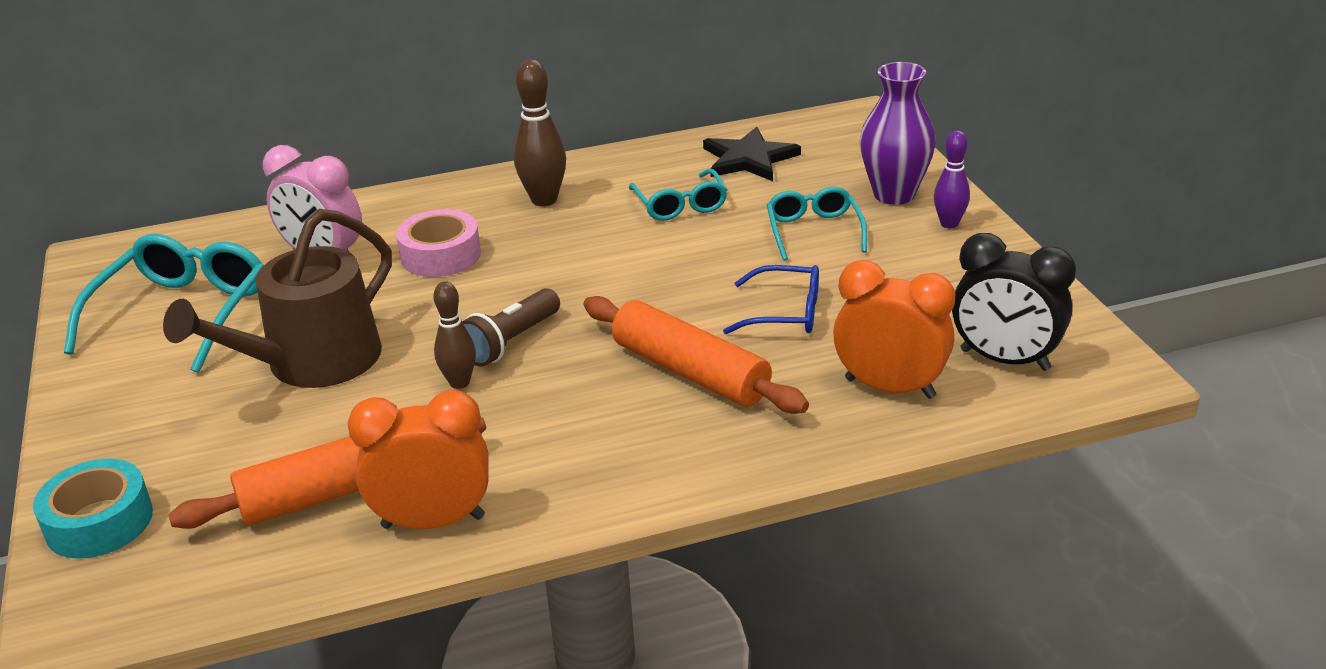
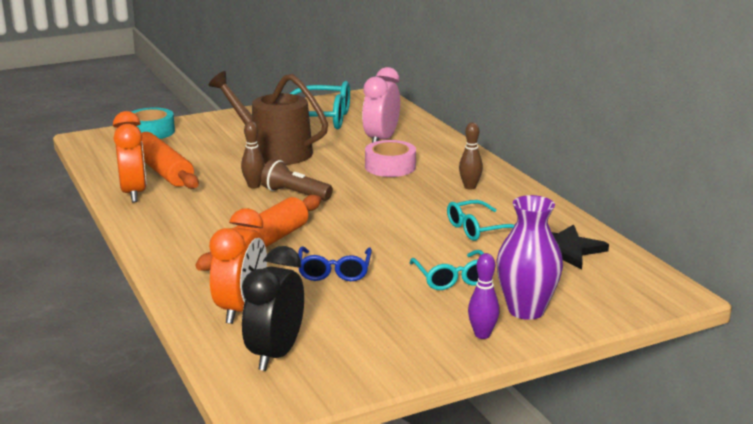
camera: 80 degrees right, 10 degrees down
brown bowling pin [514,59,566,206] -> brown bowling pin [459,122,483,190], size x0.65
turquoise glasses [767,187,867,261] -> turquoise glasses turned 90 degrees clockwise [410,250,484,290]

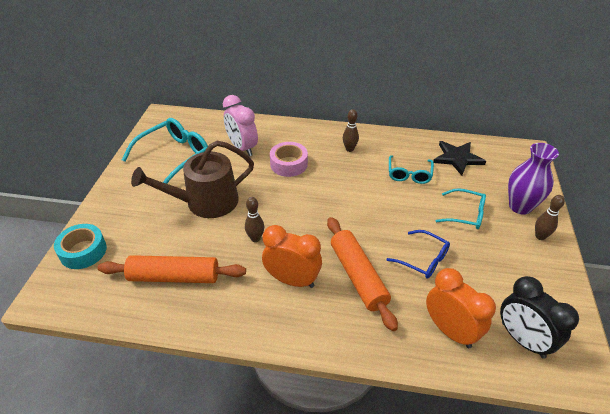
camera: 55 degrees left, 20 degrees up
orange clock [113,111,147,202] -> orange clock moved to [262,225,322,288]
brown flashlight [261,159,333,201] -> none
purple bowling pin [468,253,500,339] -> brown bowling pin [535,195,565,240]

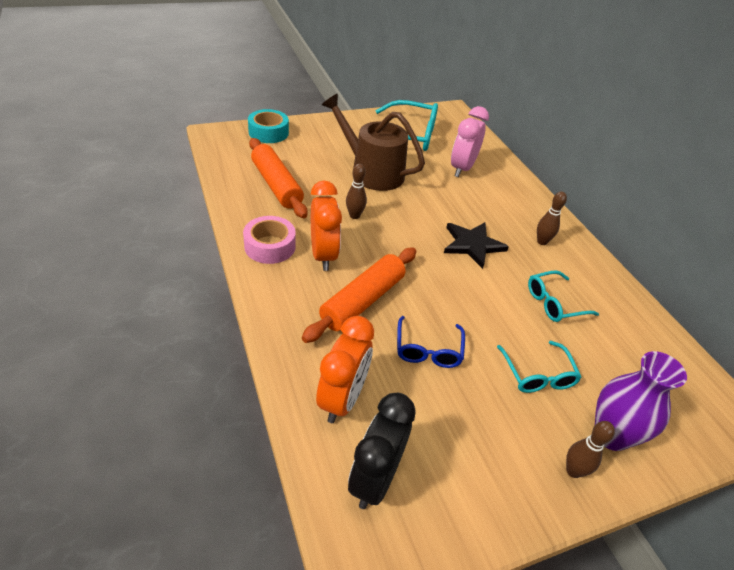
camera: 55 degrees right, 0 degrees up
pink tape [270,142,308,177] -> pink tape moved to [243,216,296,264]
black star [433,141,486,176] -> black star moved to [444,222,509,269]

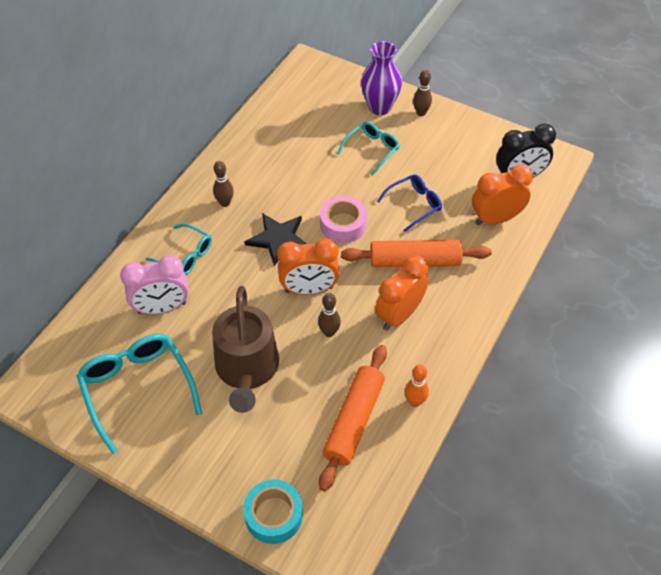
camera: 125 degrees left, 10 degrees up
pink tape [243,216,296,264] -> pink tape moved to [320,196,367,243]
turquoise glasses [528,271,599,322] -> turquoise glasses moved to [146,223,212,275]
none -> orange clock [277,238,340,295]
none -> orange bowling pin [405,364,429,407]

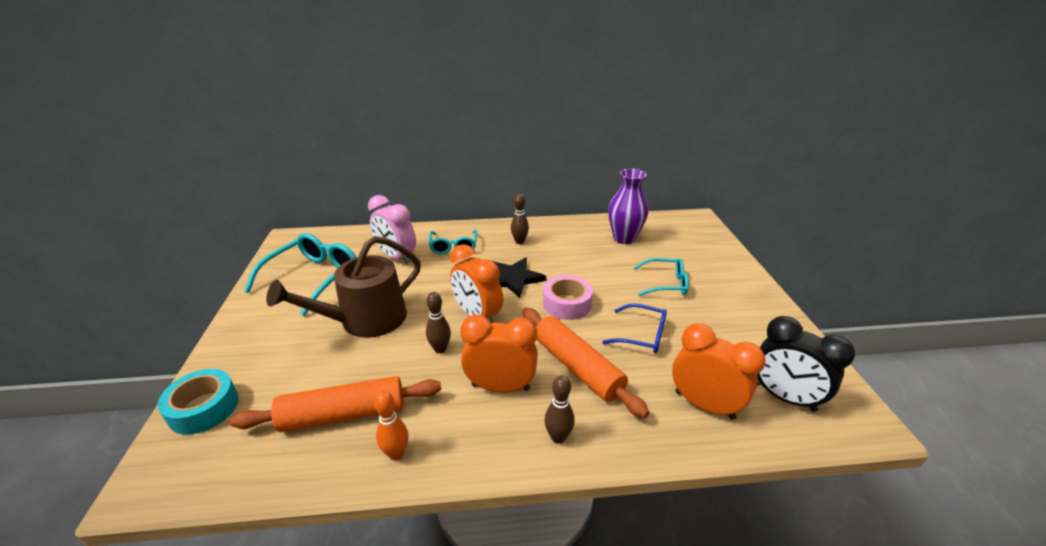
camera: 55 degrees right, 20 degrees down
purple vase [361,41,402,115] -> purple vase moved to [608,169,648,244]
brown bowling pin [413,70,432,116] -> brown bowling pin moved to [544,375,575,444]

